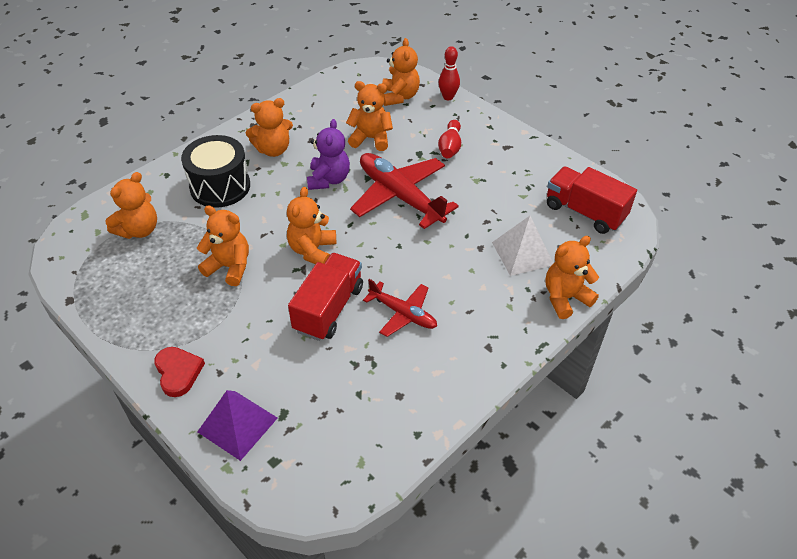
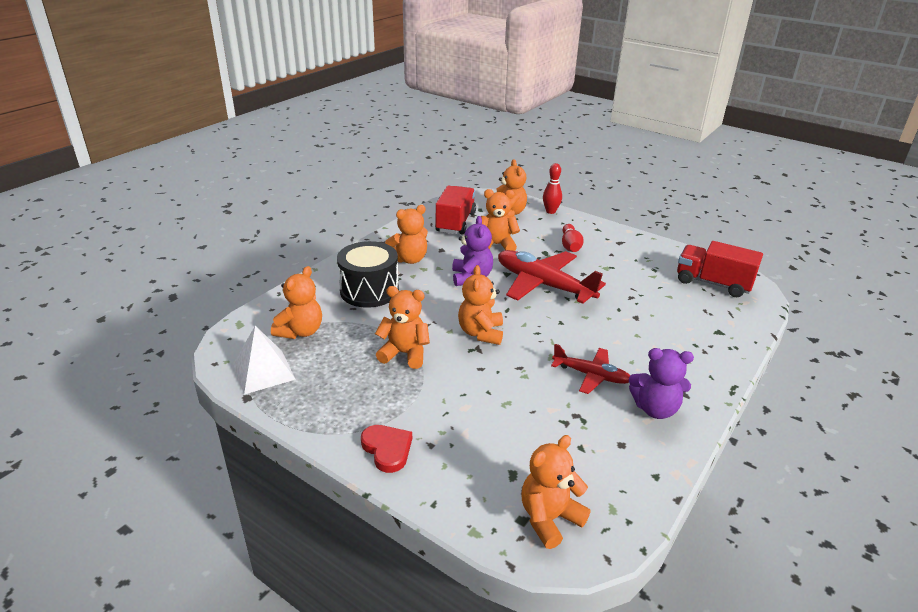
camera: 10 degrees left, 15 degrees down
purple pyramid [197,390,277,461] -> none
red truck [288,253,363,341] -> red truck moved to [435,185,476,235]
white pyramid [492,216,553,276] -> white pyramid moved to [233,326,296,395]
orange teddy bear [545,236,599,319] -> orange teddy bear moved to [521,435,591,549]
none -> purple teddy bear [629,348,694,419]

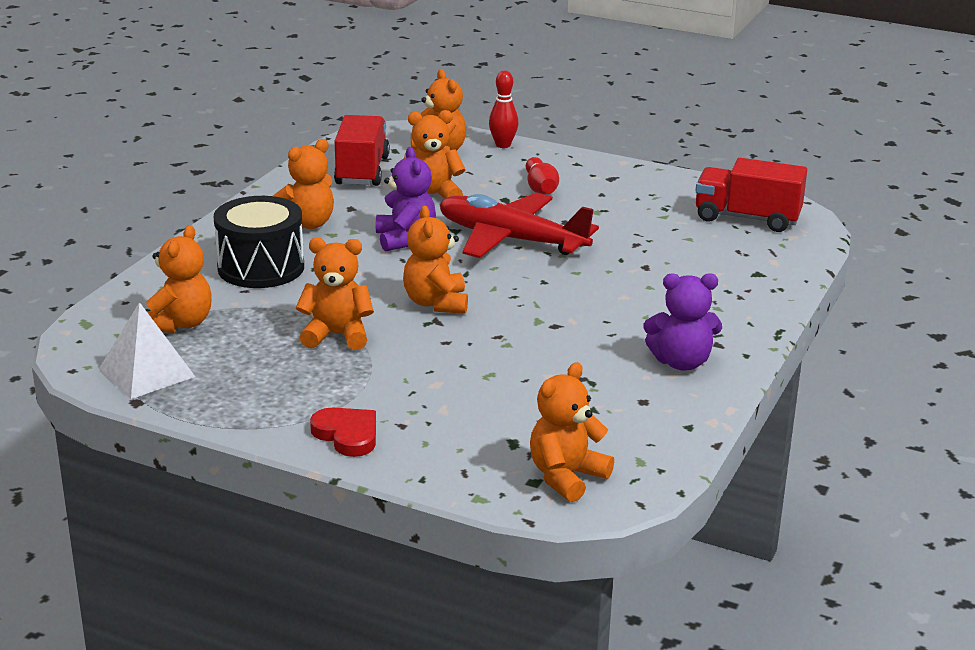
camera: 10 degrees left, 5 degrees down
red plane [551,344,630,394] -> none

